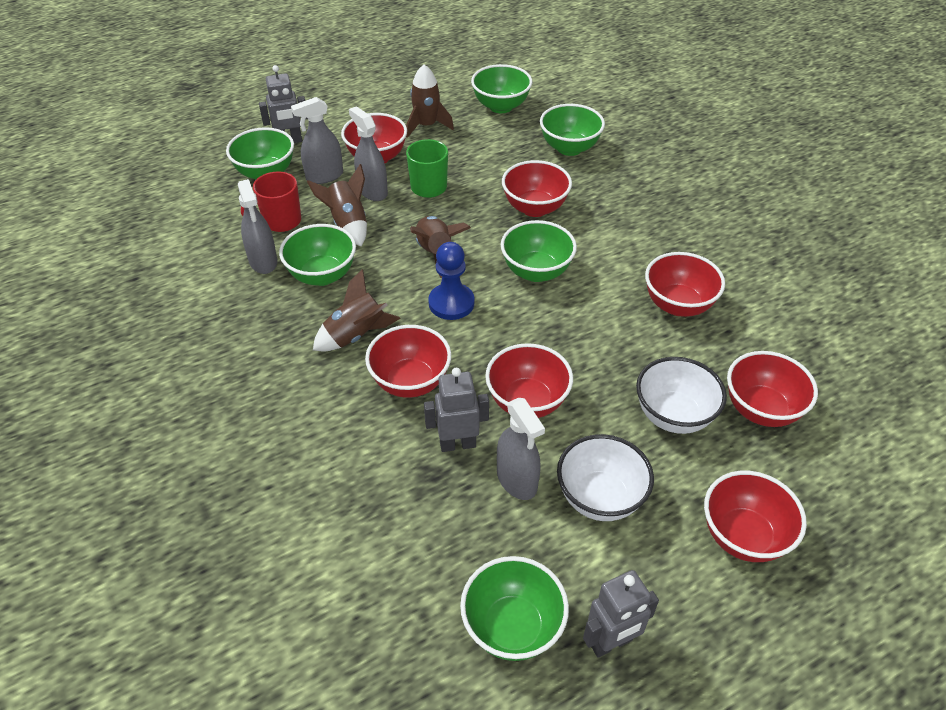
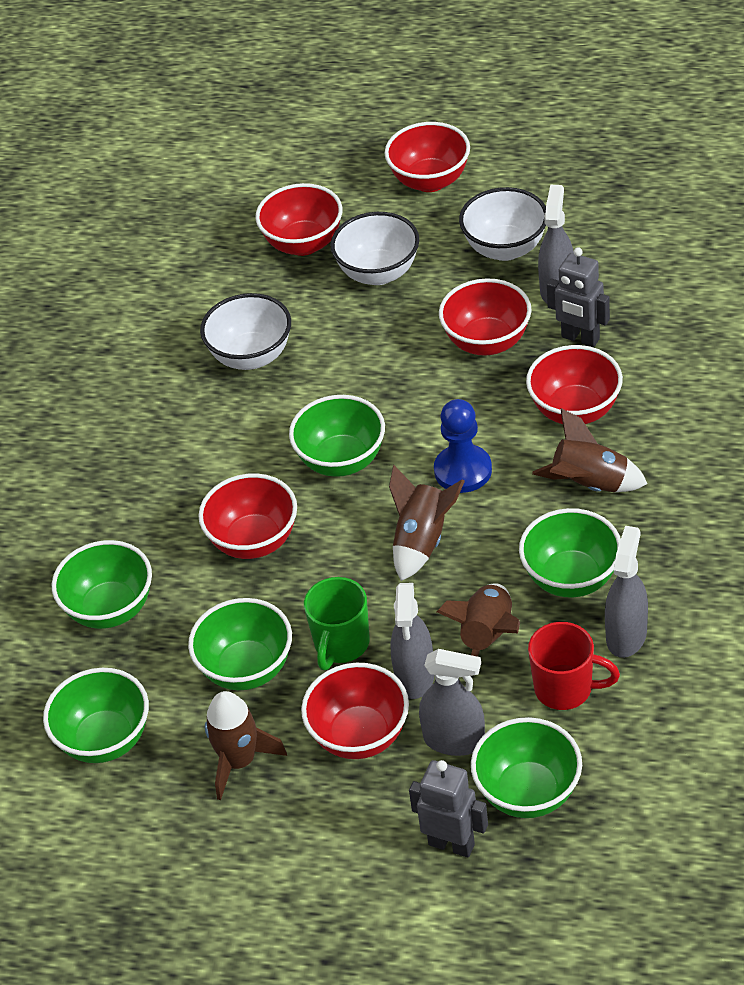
camera: 135 degrees left, 0 degrees up
green bowl [460,556,569,661] -> green bowl moved to [188,598,292,690]
grey robot [583,570,659,657] -> none
red bowl [645,252,725,317] -> white bowl [200,293,291,370]

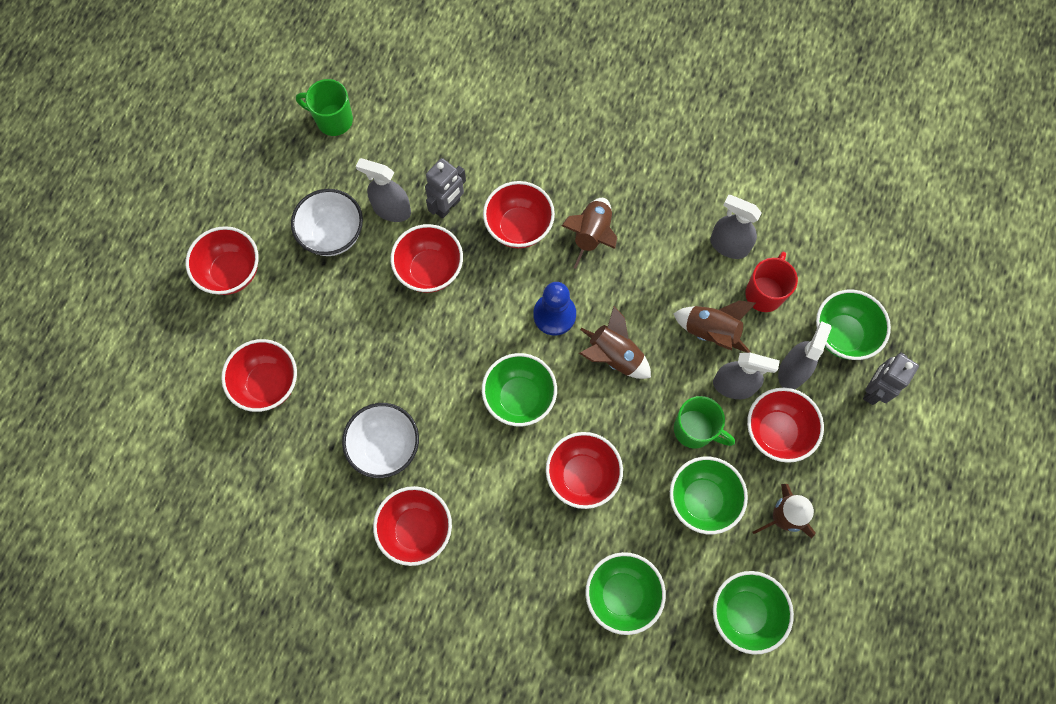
camera: 85 degrees left, 25 degrees up
white bowl [330,212,419,285] -> none
green bowl [519,508,621,597] -> none
none -> green mug [296,79,353,136]
none -> red bowl [373,486,452,566]

